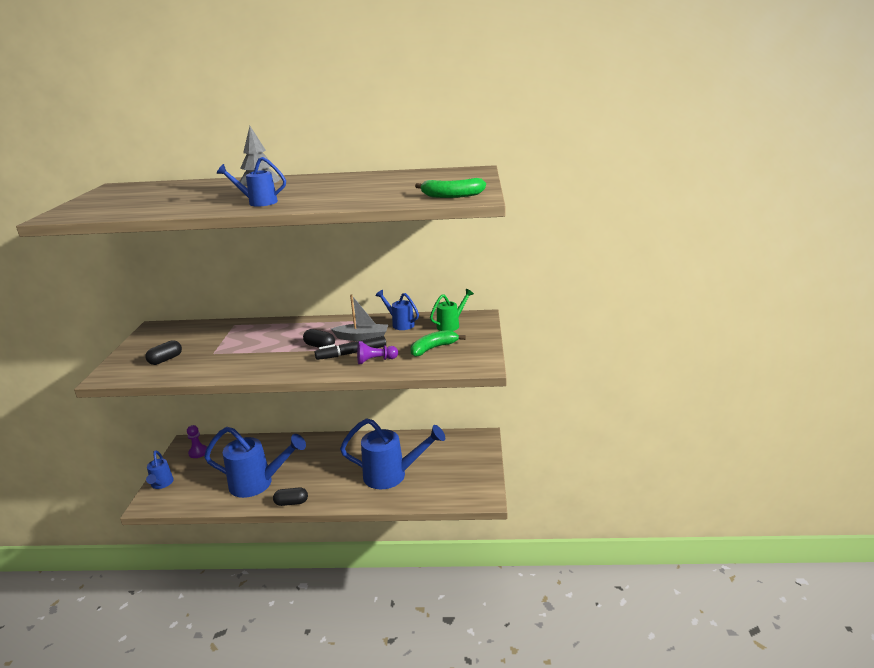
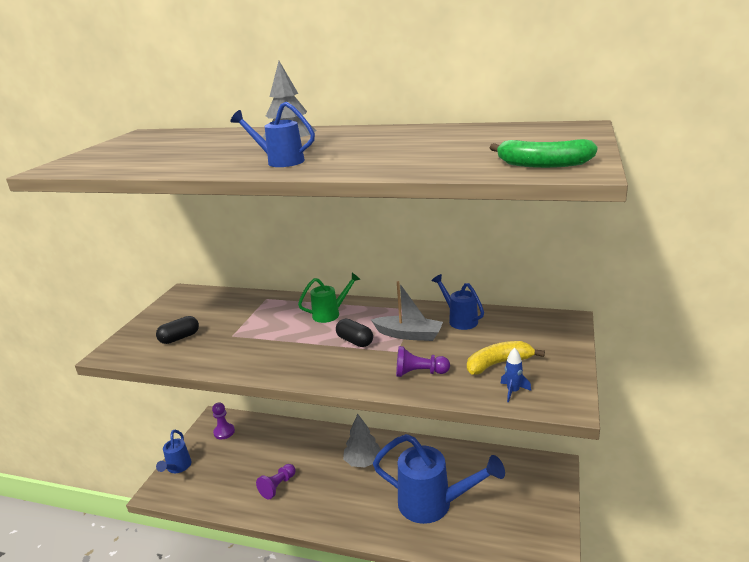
camera: 15 degrees right, 0 degrees up
blue watering can [204,427,306,498] -> purple pawn [256,464,296,499]
black capsule [273,487,308,506] -> none
black marker [315,336,386,360] -> none
green banana [411,330,466,357] -> yellow banana [467,341,545,375]
green watering can [430,289,474,331] -> green watering can moved to [298,272,360,323]
none -> grey tree [343,414,381,467]
none -> blue rocket [500,348,531,402]

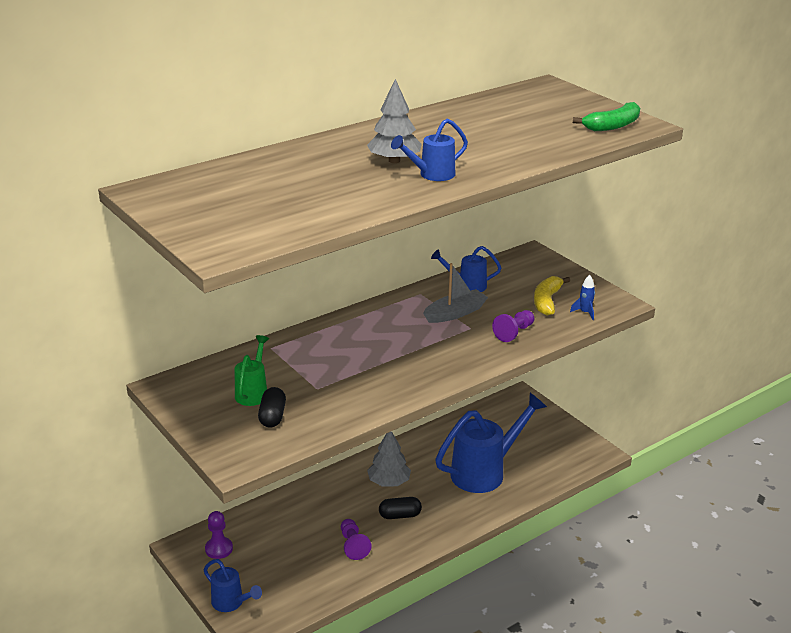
camera: 55 degrees left, 5 degrees up
green watering can [298,272,360,323] -> green watering can moved to [235,335,269,406]
black capsule [336,319,373,347] -> black capsule moved to [379,497,422,519]

